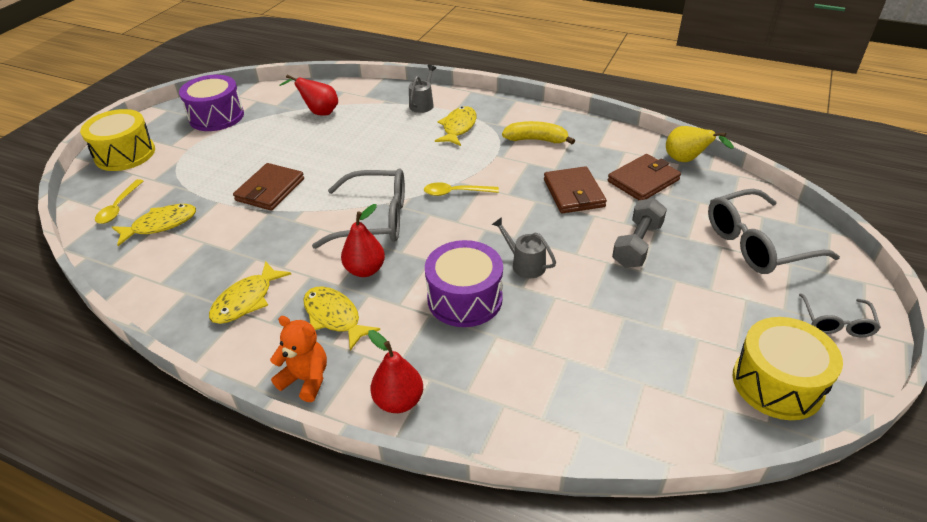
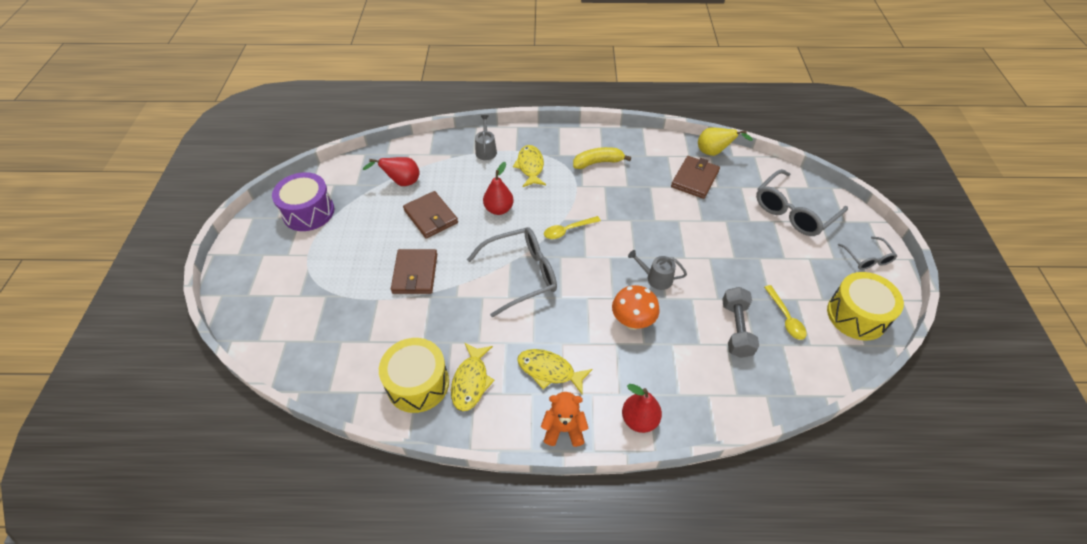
camera: 25 degrees left, 10 degrees up
yellow drum [80,109,155,171] -> yellow drum moved to [379,338,449,413]
yellow spoon [95,179,143,224] -> yellow spoon moved to [764,285,807,340]
yellow fish [112,204,196,246] -> none
red pear [341,204,385,277] -> red pear moved to [483,162,514,215]
purple drum [425,240,503,327] -> orange mushroom [612,285,660,330]
brown wallet [544,166,607,213] -> brown wallet moved to [403,191,458,239]
grey dumbbell [612,198,667,268] -> grey dumbbell moved to [722,287,759,358]

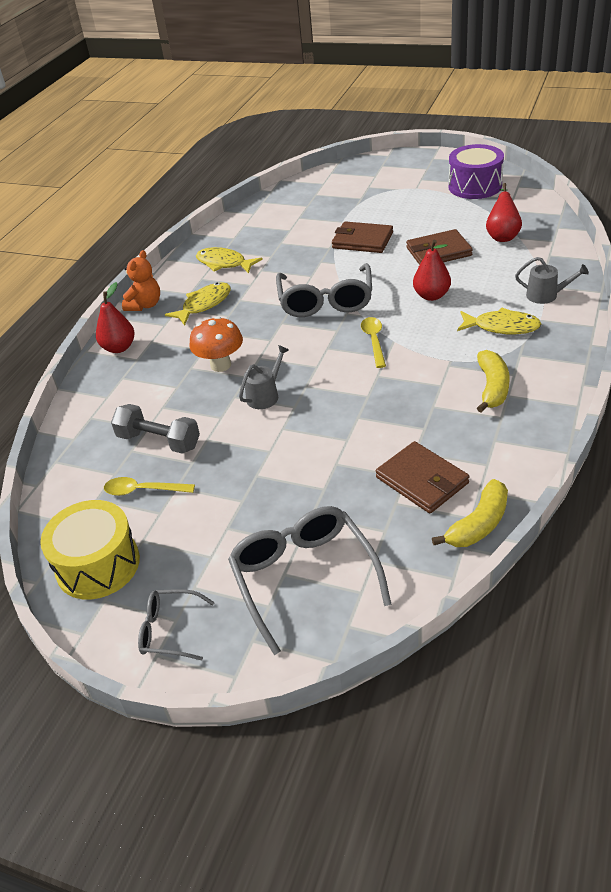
camera: 115 degrees right, 10 degrees down
yellow drum [379,338,449,413] -> none
yellow pear [698,127,753,156] -> yellow banana [432,479,508,547]

